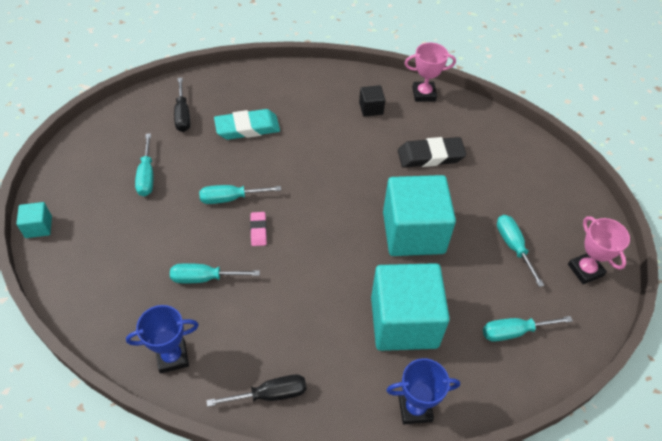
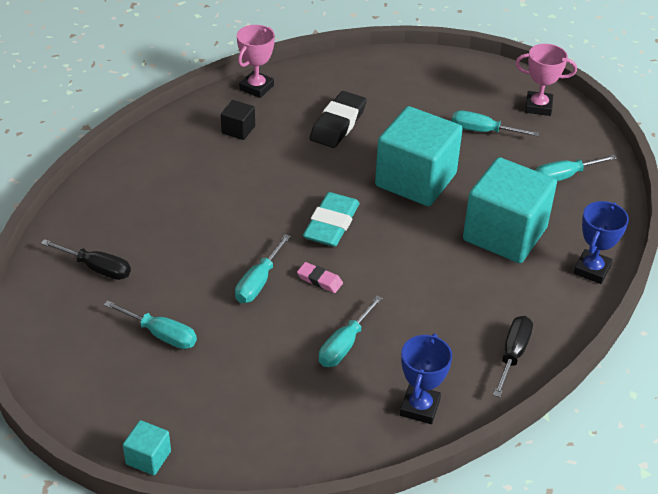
camera: 55 degrees left, 10 degrees down
turquoise eraser [214,109,280,140] -> turquoise eraser moved to [303,192,360,247]
turquoise screwdriver [483,316,573,342] -> turquoise screwdriver turned 45 degrees clockwise [535,155,617,181]

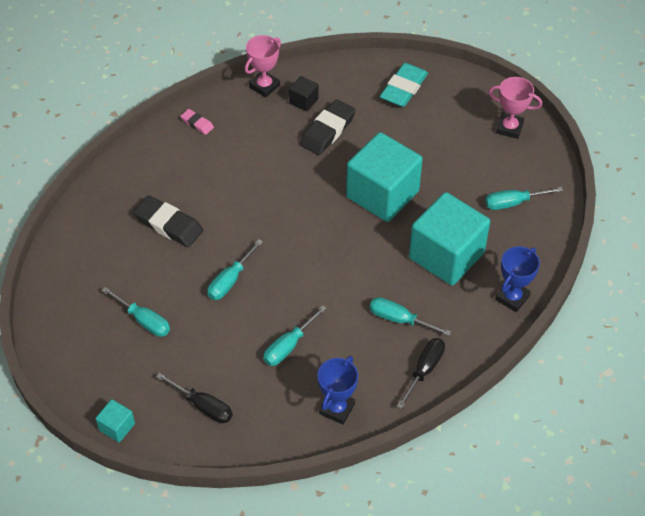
camera: 10 degrees right, 10 degrees up
black screwdriver [41,239,131,280] -> black screwdriver moved to [156,373,233,423]
black cube [221,100,255,140] -> black cube moved to [289,76,319,112]
pink eraser [297,262,343,293] -> pink eraser moved to [181,109,214,135]
turquoise eraser [303,192,360,247] -> turquoise eraser moved to [380,63,428,107]
turquoise screwdriver [452,110,539,136] -> turquoise screwdriver moved to [370,297,451,336]
none -> black eraser [133,195,203,247]

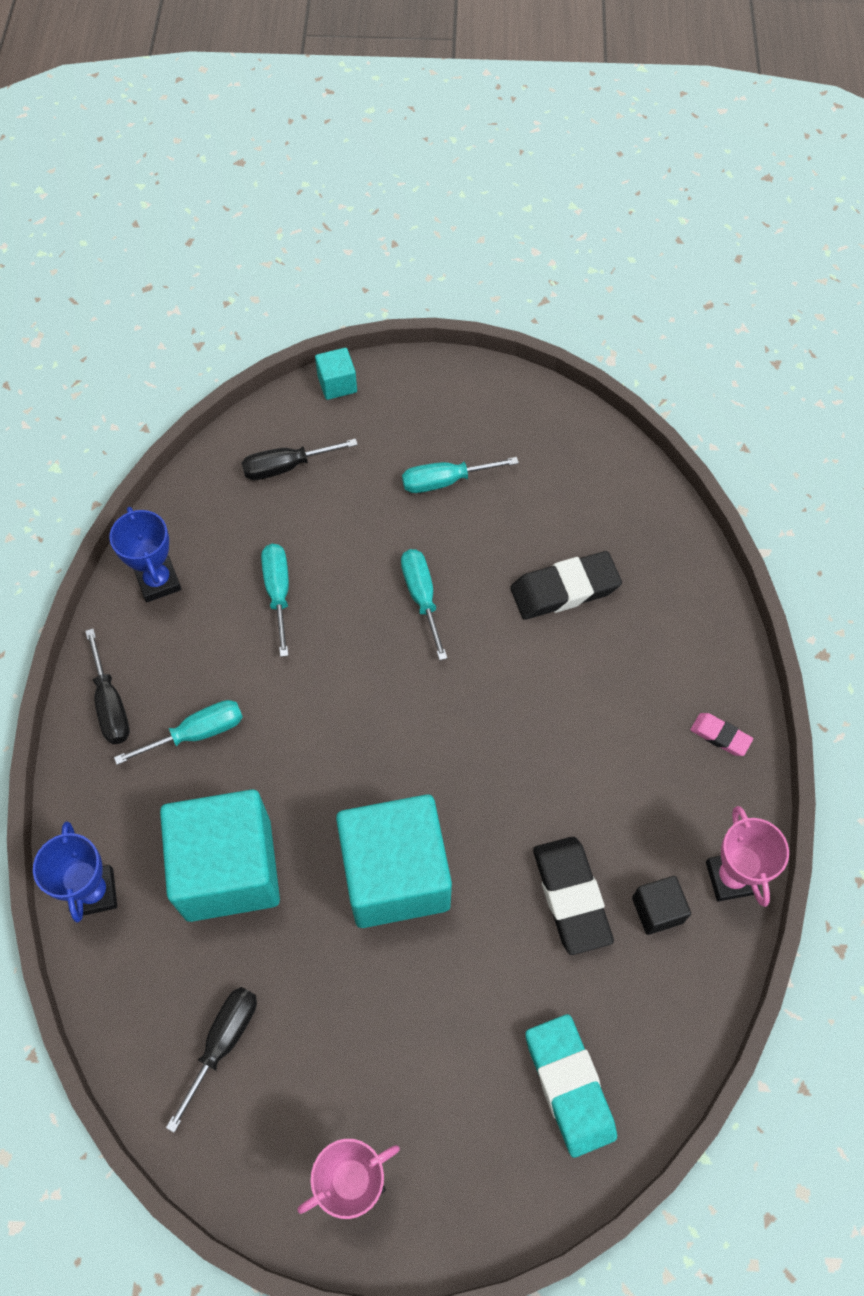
camera: 130 degrees right, 10 degrees up
pink eraser [181,109,214,135] -> pink eraser turned 45 degrees clockwise [690,713,753,756]
turquoise screwdriver [485,187,563,210] -> black screwdriver [166,987,257,1133]

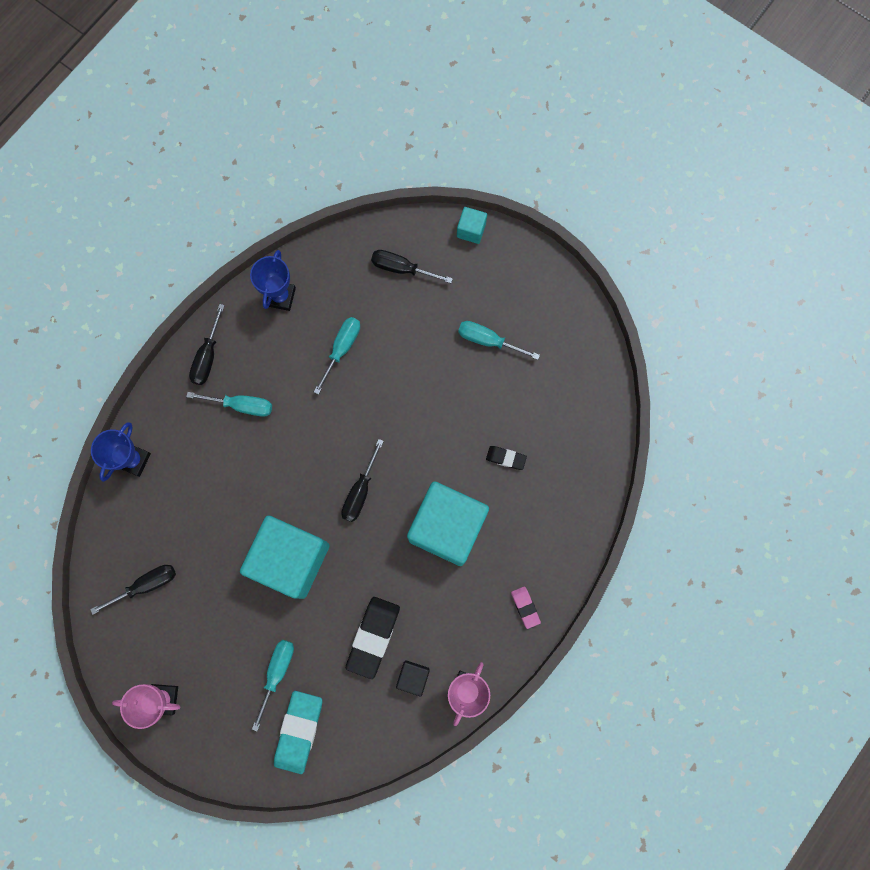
camera: 35 degrees right, 15 degrees up
turquoise cube [160,789,280,922] -> turquoise cube moved to [407,481,489,566]
turquoise screwdriver [401,549,447,661] -> turquoise screwdriver moved to [252,640,294,731]
black eraser [510,551,622,620] -> black eraser [486,446,527,470], size x0.52
none -> black screwdriver [341,439,384,522]

